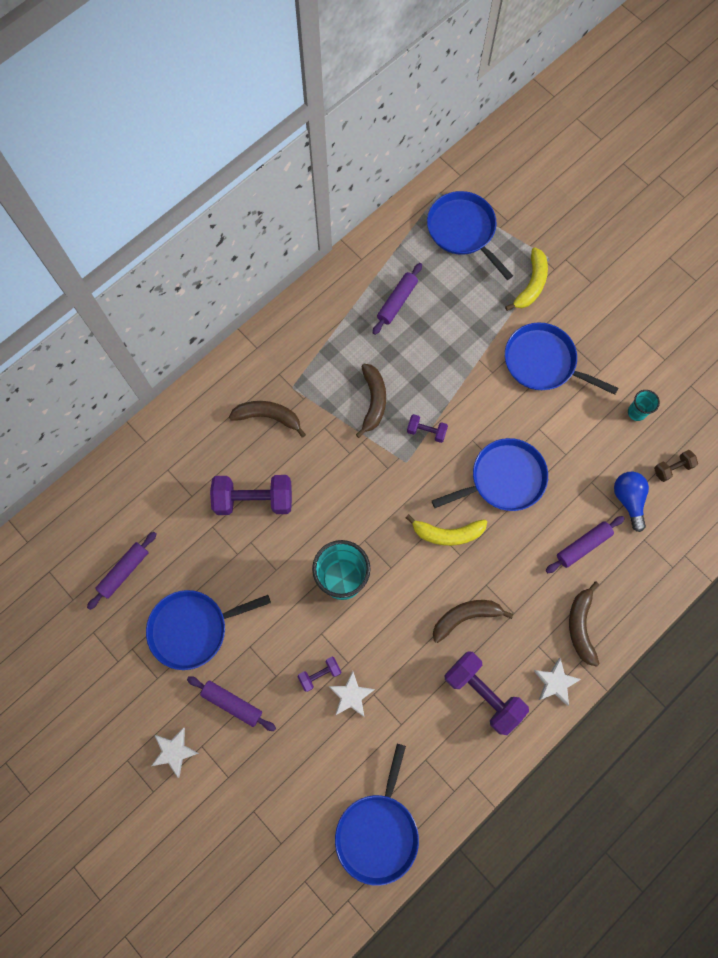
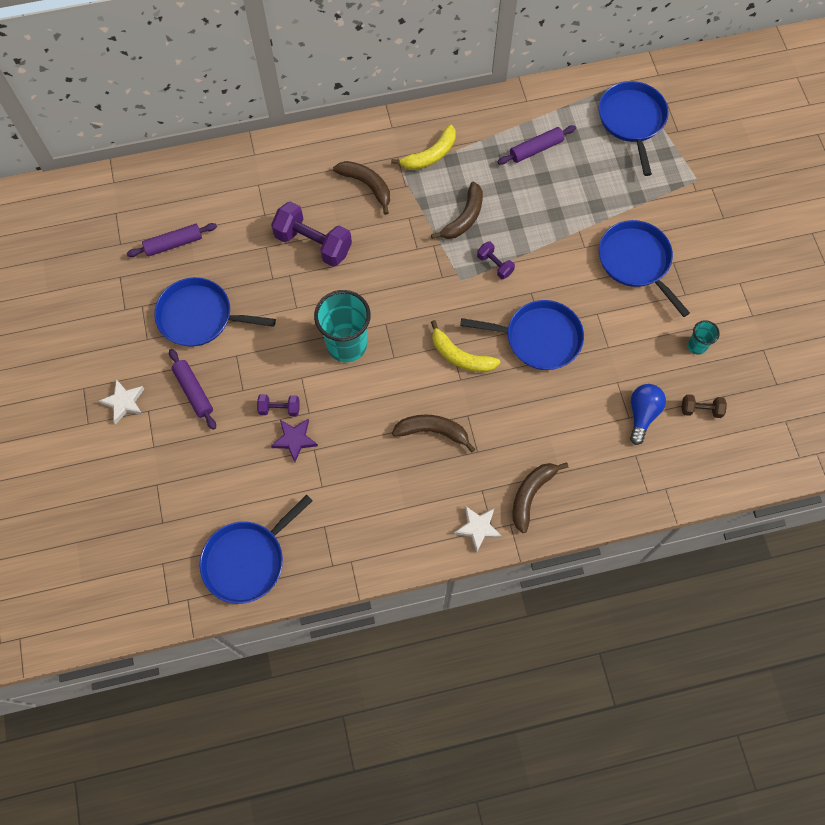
camera: 30 degrees right, 5 degrees down
white star [329,671,375,717] -> purple star [271,419,318,462]
purple dumbbell [444,651,529,735] -> none
yellow banana [505,247,548,311] -> yellow banana moved to [391,125,456,170]
purple rolling pin [546,516,625,573] -> none

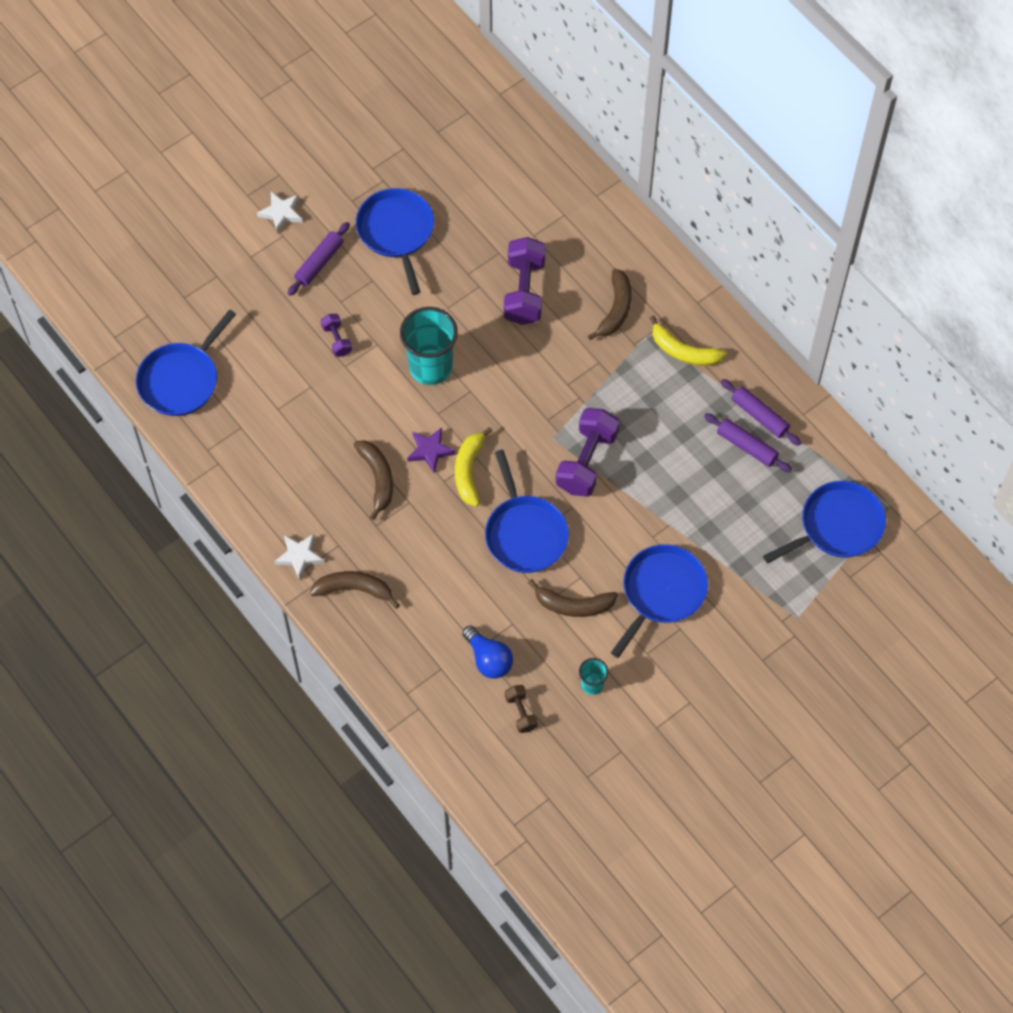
camera: 65 degrees right, 5 degrees down
purple rolling pin [127,223,217,257] -> purple rolling pin moved to [721,379,801,446]
blue pan [200,495,313,604] -> blue pan turned 75 degrees counterclockwise [136,309,236,416]
purple star [271,419,318,462] -> purple star moved to [407,427,455,473]
brown banana [431,182,483,239] -> brown banana moved to [528,579,618,617]
purple dumbbell [477,242,515,279] -> purple dumbbell [556,408,620,497], size x1.97
blue light bulb [630,384,666,445] -> blue light bulb turned 60 degrees clockwise [462,625,513,679]

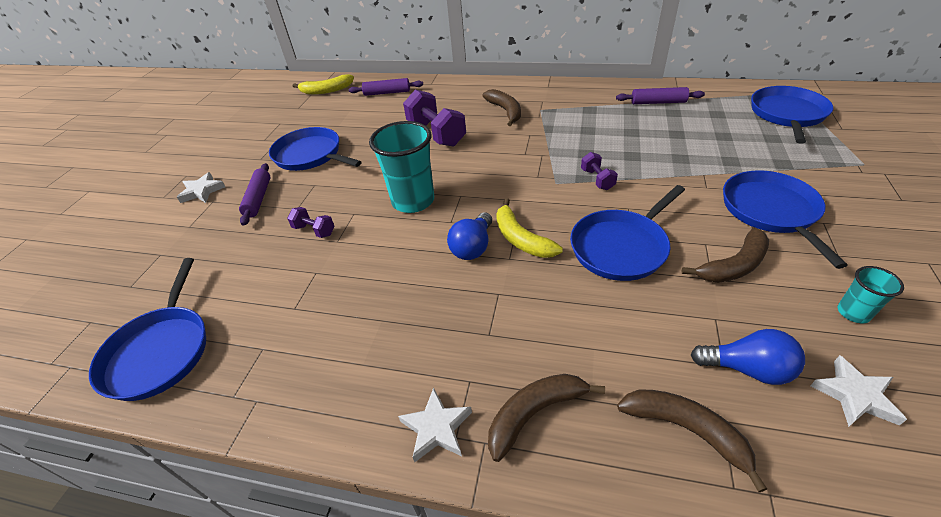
camera: 35 degrees left, 20 degrees down
brown banana [354,440,393,520] -> brown banana moved to [617,389,767,492]
purple star [407,427,455,473] -> blue light bulb [447,212,492,260]
blue pan [485,450,569,573] -> blue pan turned 105 degrees clockwise [570,185,685,281]
brown dumbbell [505,685,538,733] -> white star [810,355,907,427]
purple dumbbell [556,408,620,497] -> purple dumbbell [581,152,618,190], size x0.51
yellow banana [650,315,726,366] -> yellow banana moved to [293,74,354,95]
purple rolling pin [704,413,792,472] -> purple rolling pin moved to [348,78,423,96]

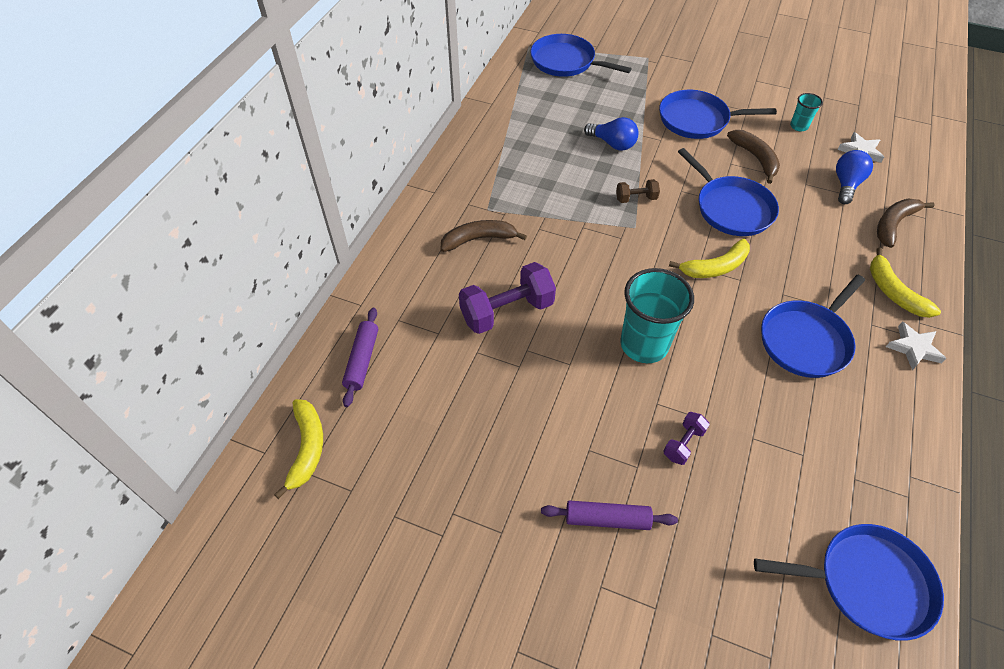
camera: 85 degrees left, 10 degrees up
white star [177,172,225,203] -> none
blue pan [269,127,361,171] -> blue pan moved to [761,275,865,378]
blue light bulb [447,212,492,260] -> blue light bulb moved to [584,117,638,151]
brown banana [488,374,605,462] -> yellow banana [870,247,941,318]
purple dumbbell [581,152,618,190] -> brown dumbbell [616,179,660,203]
purple rolling pin [616,87,705,104] -> none

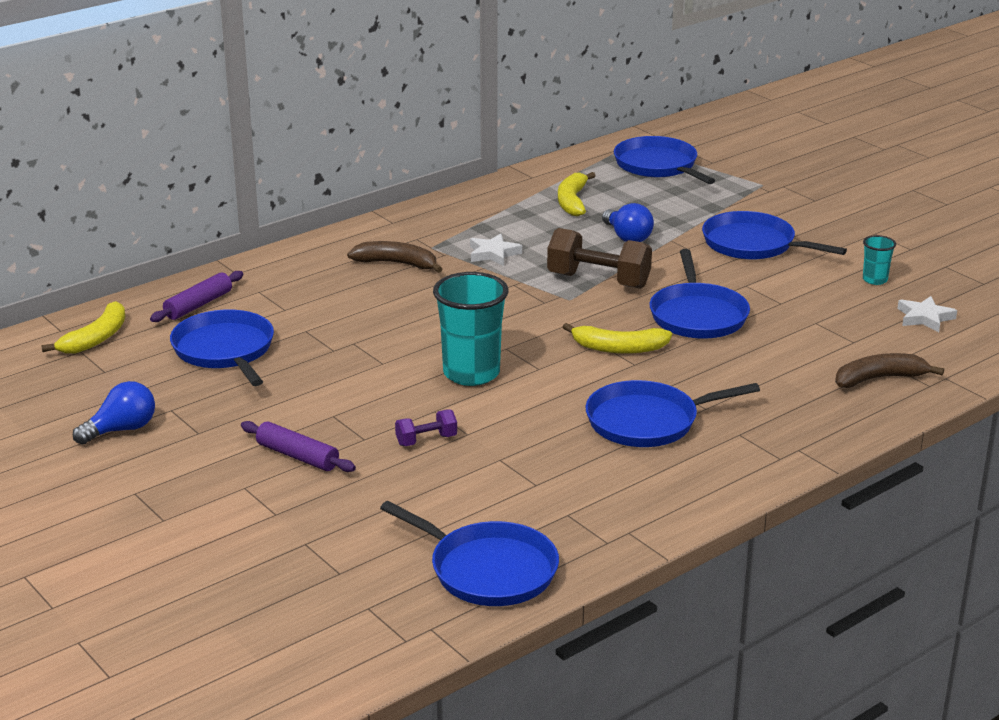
camera: 30 degrees right, 25 degrees down
purple dumbbell [459,262,556,334] -> none
brown dumbbell [616,179,660,203] -> brown dumbbell [547,228,652,289], size x1.97
brown banana [727,130,780,184] -> none
blue light bulb [836,150,873,204] -> blue light bulb moved to [73,381,155,445]
yellow banana [870,247,941,318] -> yellow banana moved to [558,172,596,216]
white star [886,322,947,370] -> white star moved to [470,233,522,266]
none -> blue pan [170,309,274,386]

